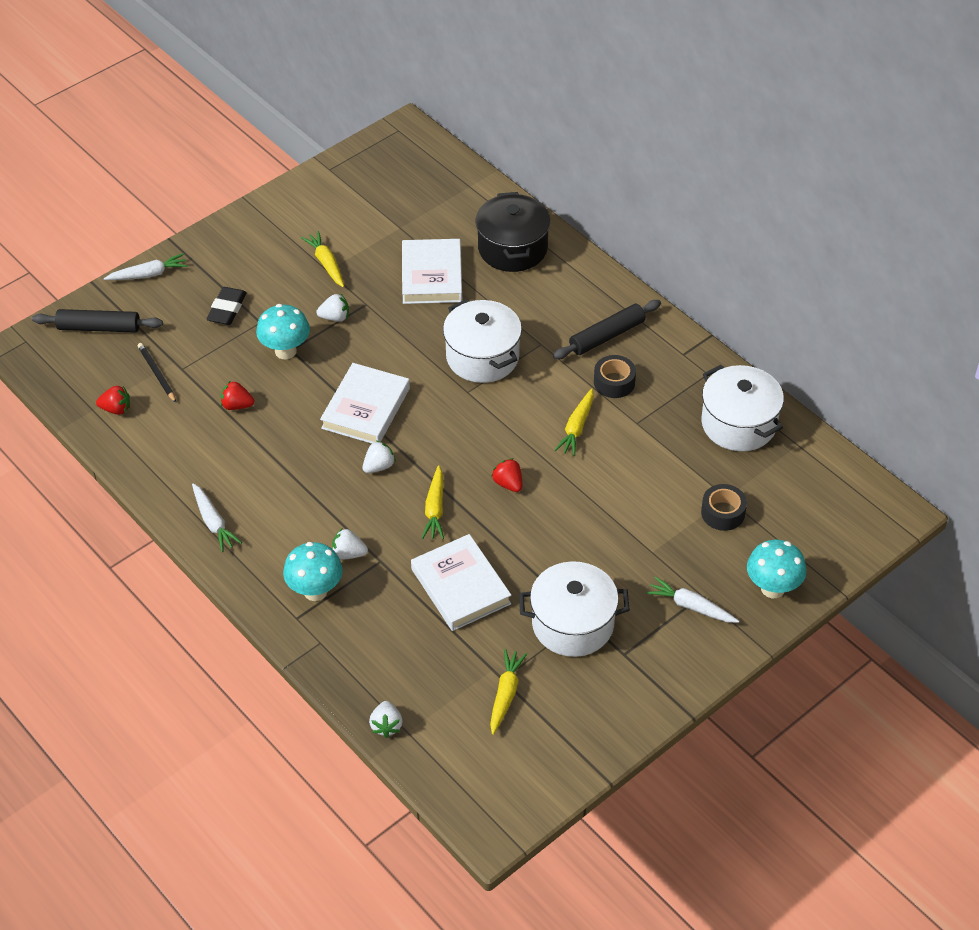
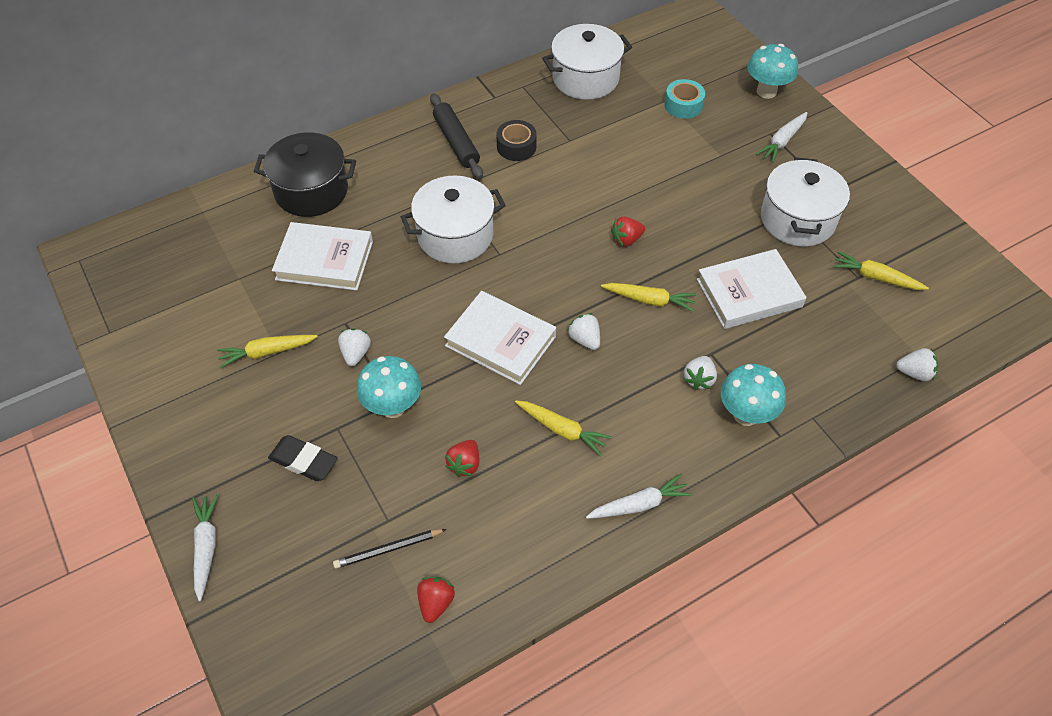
camera: 80 degrees left, 5 degrees up
black rolling pin [32,309,163,333] -> none
yellow carrot [554,389,594,456] -> yellow carrot moved to [515,401,612,456]
black tape [701,484,747,531] -> turquoise tape [665,79,705,119]

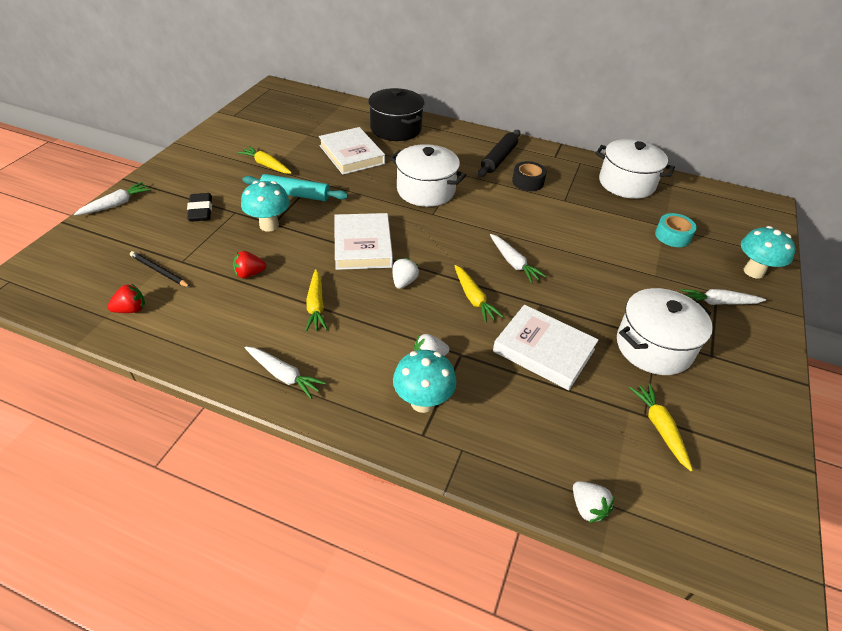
camera: 50 degrees right, 10 degrees down
white strawberry [338,328,371,366] -> turquoise rolling pin [242,174,348,201]
red strawberry [611,217,645,246] -> white carrot [490,234,546,283]

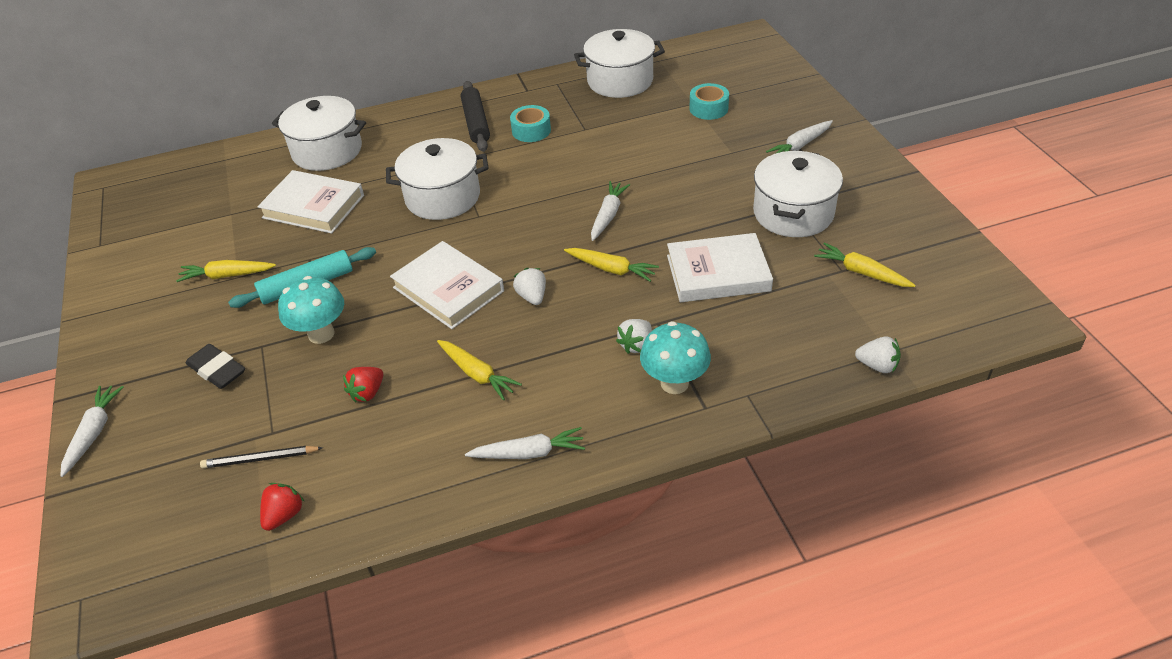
camera: 35 degrees left, 0 degrees up
black pot [368,88,425,141] -> white pot [272,96,366,171]
white carrot [490,234,546,283] -> white carrot turned 90 degrees counterclockwise [591,181,630,241]
black tape [512,161,547,191] -> turquoise tape [510,105,551,142]
turquoise mushroom [741,226,795,279] -> none

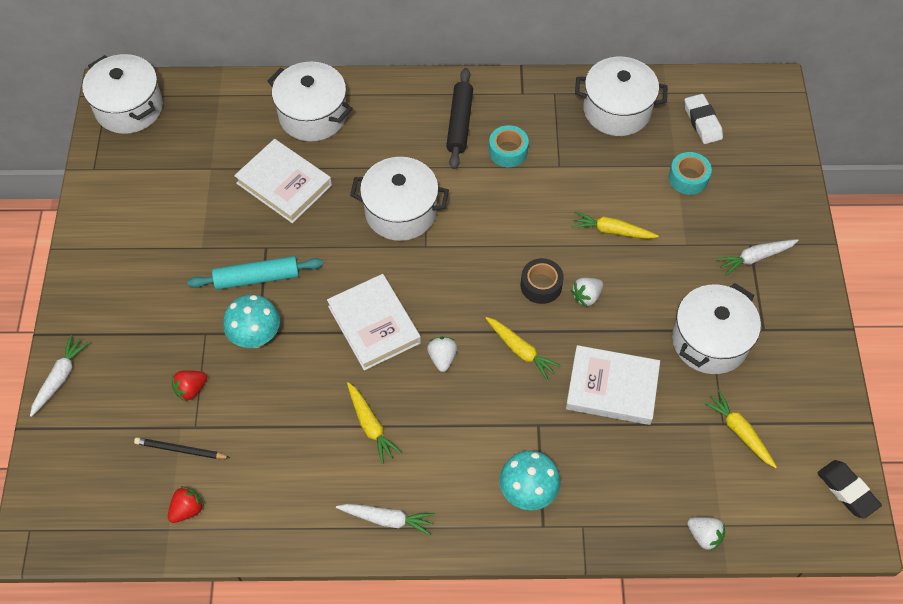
camera: 15 degrees right, 15 degrees up
yellow carrot [176,260,276,282] -> yellow carrot moved to [572,211,659,239]
black eraser [186,344,245,389] -> black eraser moved to [817,460,882,519]
red strawberry [343,367,383,402] -> red strawberry moved to [172,370,207,402]
white carrot [591,181,630,241] -> black tape [521,258,564,304]
white strawberry [616,319,652,354] -> white strawberry moved to [571,278,603,307]
none -> white pot [82,54,163,134]
none -> white eraser [684,94,723,144]

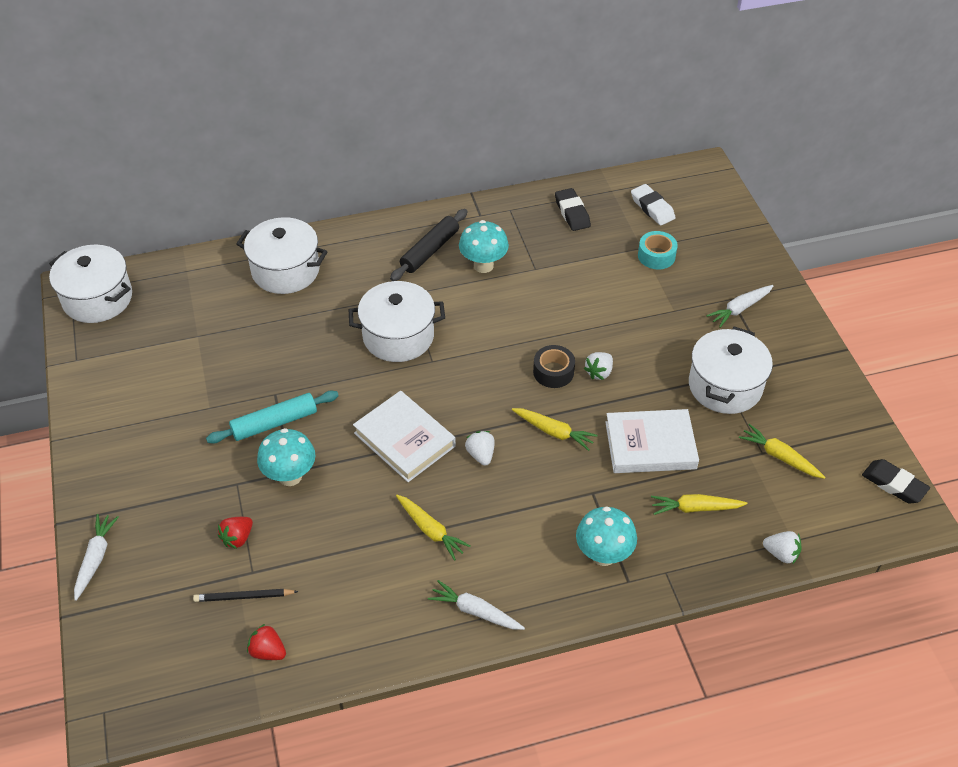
camera: 15 degrees left, 10 degrees down
red strawberry [168,486,204,523] -> red strawberry turned 90 degrees counterclockwise [247,624,286,660]
white book [234,139,332,223] -> none
white carrot [336,504,435,535] -> white carrot turned 150 degrees counterclockwise [428,580,525,630]
black rolling pin [446,68,473,169] -> black rolling pin turned 45 degrees clockwise [390,209,468,281]
turquoise tape [489,125,529,167] -> turquoise mushroom [459,220,509,273]
yellow carrot [572,211,659,239] -> yellow carrot moved to [651,494,747,515]
white pot [575,57,668,136] -> black eraser [555,188,591,231]

